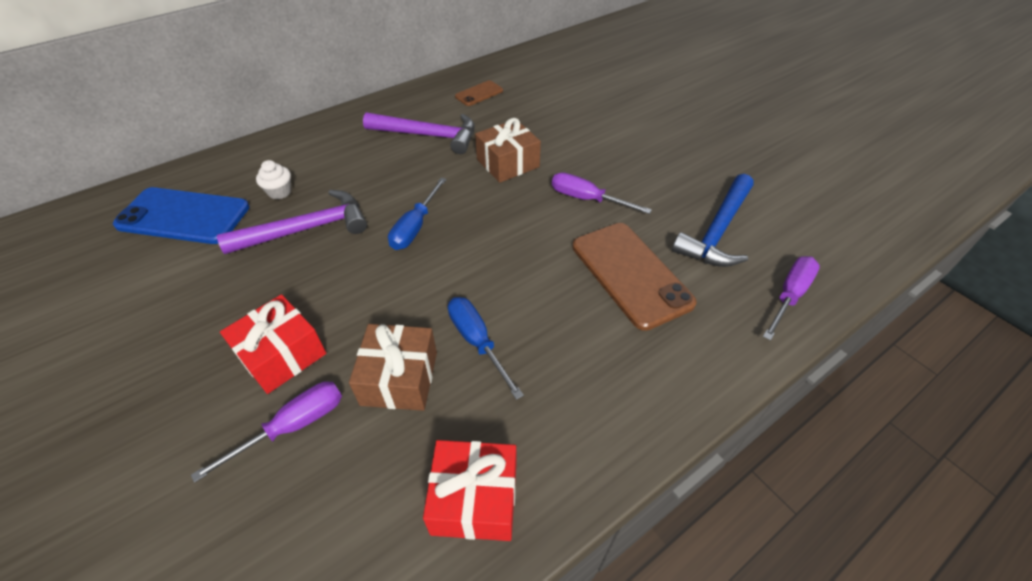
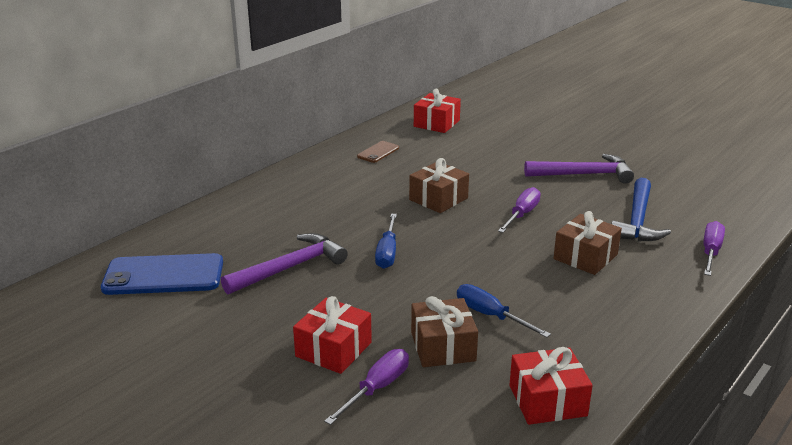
camera: 15 degrees left, 20 degrees down
white cupcake [256,160,292,199] -> none
purple hammer [363,112,475,154] -> purple hammer moved to [524,154,634,184]
purple screwdriver [552,172,652,214] -> purple screwdriver turned 105 degrees clockwise [498,187,541,233]
brown phone [573,223,697,331] -> brown gift [553,211,622,275]
none -> red gift [414,89,461,133]

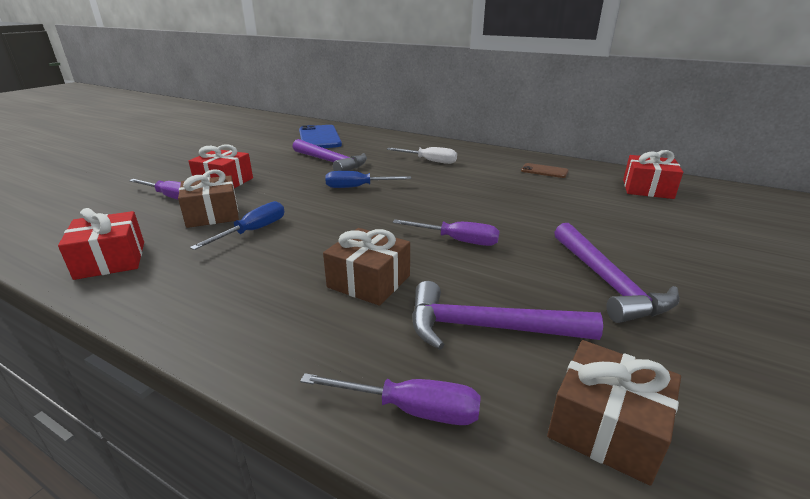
camera: 80 degrees right, 0 degrees up
brown gift [409,158,469,213] -> brown gift moved to [547,340,681,486]
blue hammer [612,178,671,241] -> purple hammer [412,281,603,350]
none -> white screwdriver [387,147,457,164]

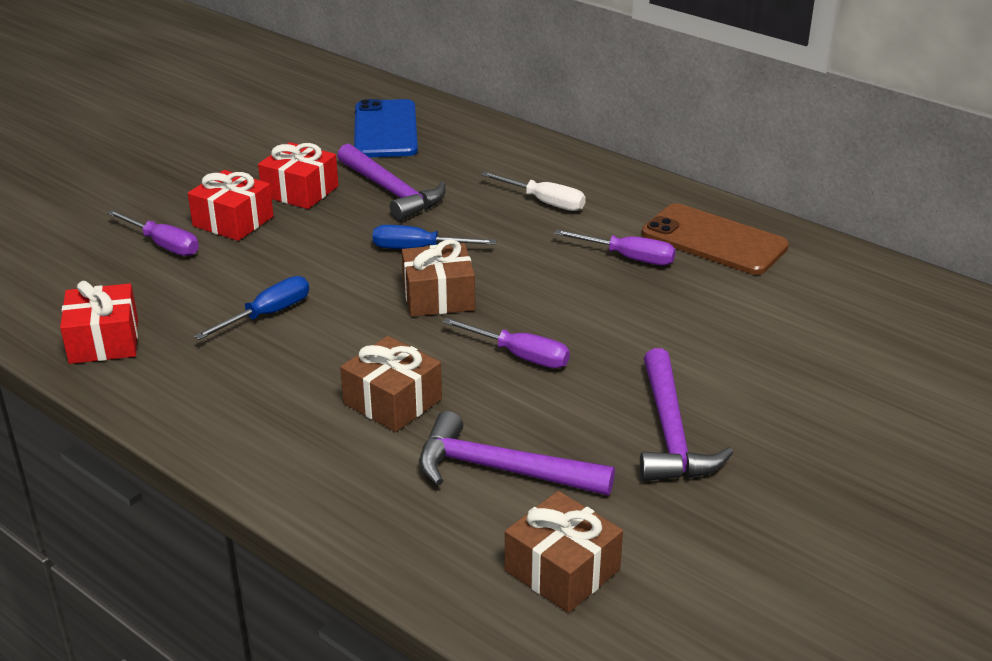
camera: 10 degrees right, 5 degrees up
brown gift [178,169,239,228] -> brown gift moved to [402,240,475,317]
purple screwdriver [300,373,481,425] -> purple screwdriver moved to [554,229,676,265]
brown phone [521,163,568,178] -> brown phone [642,203,789,275], size x1.99
red gift [623,150,683,199] -> red gift moved to [258,142,338,209]

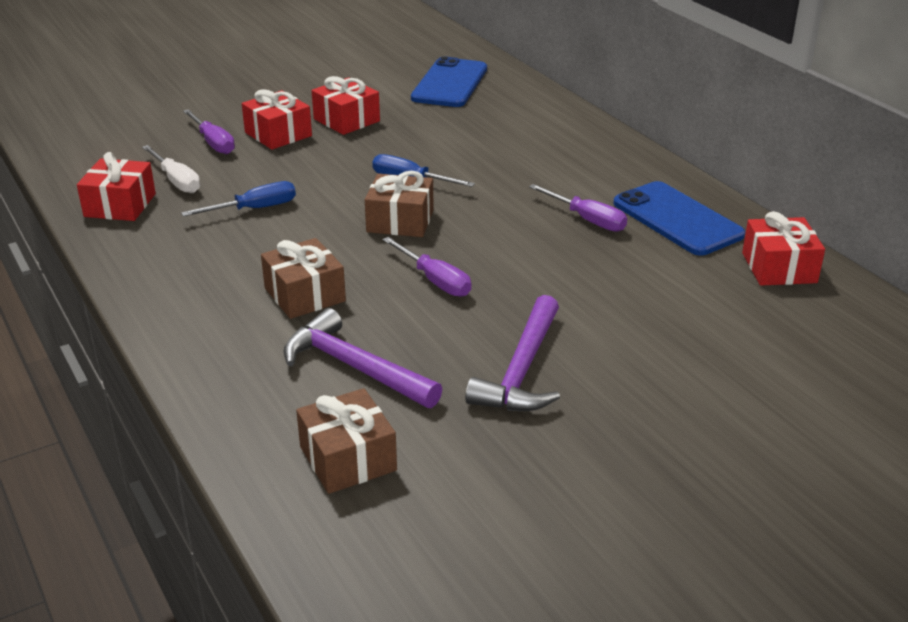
camera: 20 degrees right, 0 degrees up
purple hammer [337,144,446,221] -> none
white screwdriver [481,172,586,211] -> white screwdriver moved to [142,145,200,193]
brown phone [642,203,789,275] -> blue phone [613,181,745,256]
none -> red gift [742,211,825,286]

